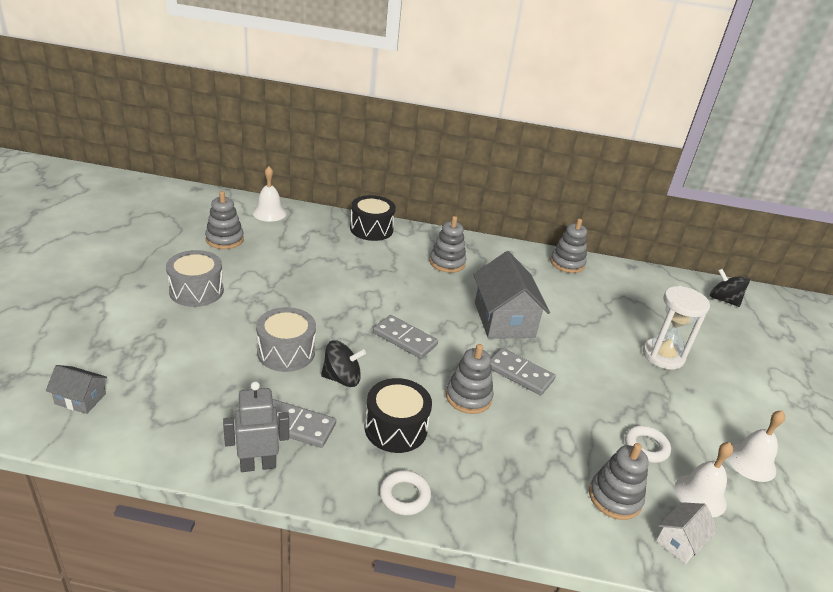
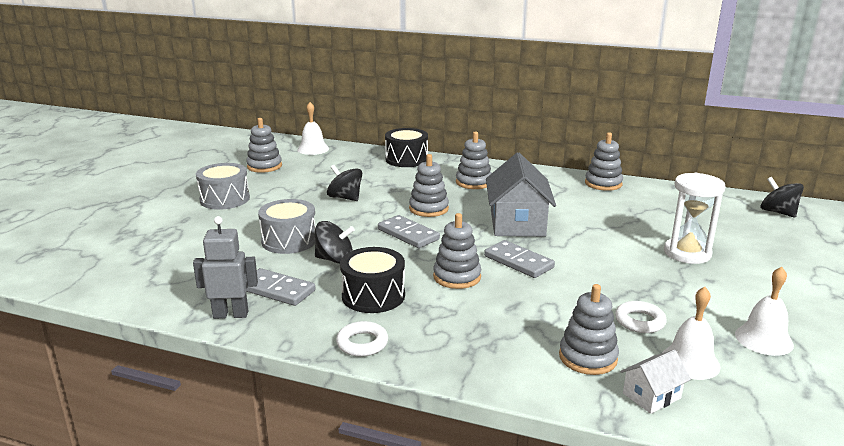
camera: 15 degrees right, 10 degrees down
grey house [46,365,107,414] -> none
none -> black spinning top [327,165,362,201]
none -> grey stacking toy [409,154,449,217]

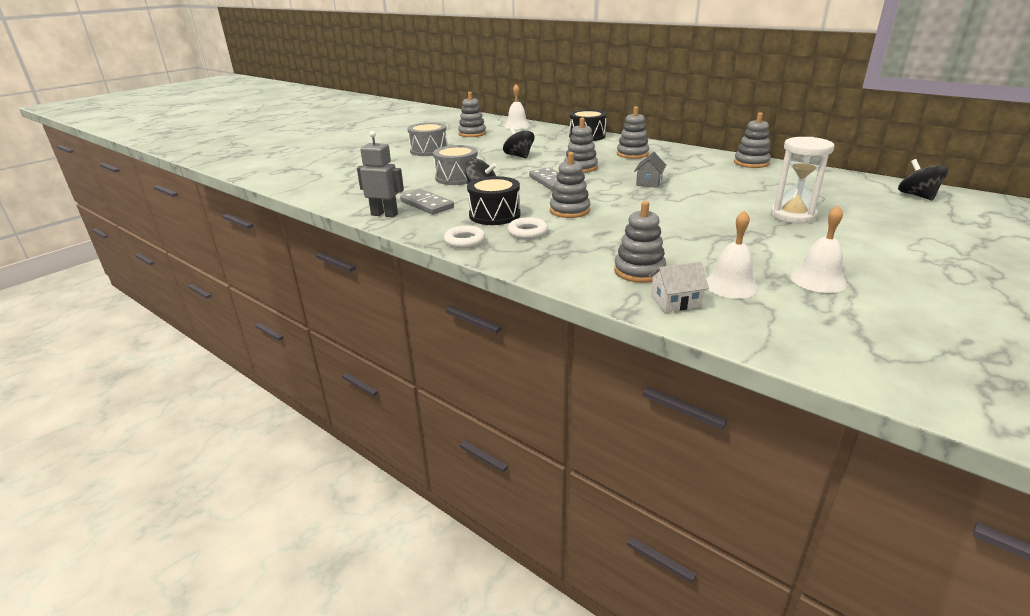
camera: 20 degrees right, 5 degrees up
grey domino [484,240,555,278] -> none
grey house [486,152,556,237] -> grey house [634,152,666,188], size x0.49
white ring [615,301,667,333] -> white ring moved to [507,217,548,239]

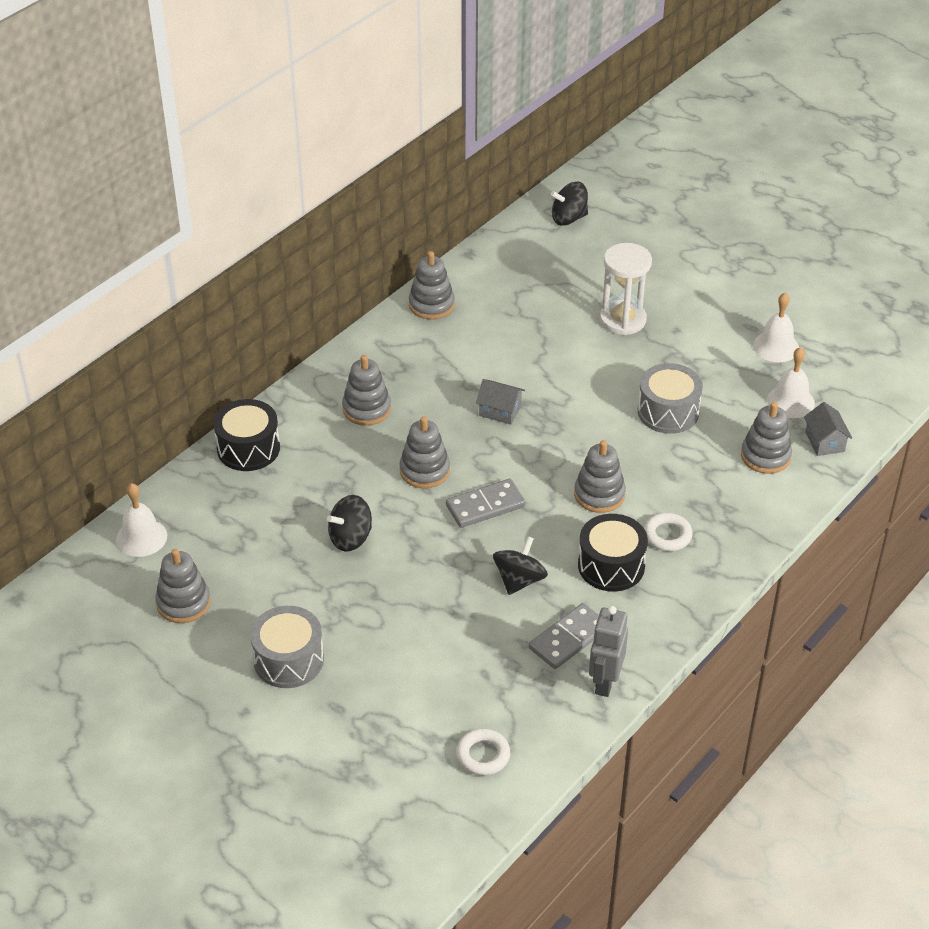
camera: 90 degrees left, 15 degrees up
grey drum [433,145,478,185] -> grey drum moved to [638,363,703,434]
white ring [444,225,485,248] -> white ring moved to [456,729,510,776]
white house [649,262,709,312] -> grey house [804,402,852,456]

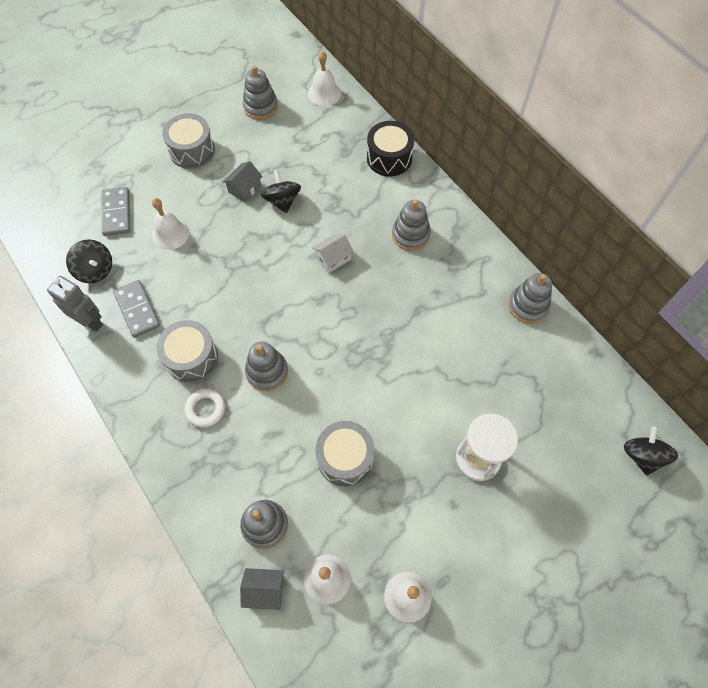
camera: 105 degrees right, 20 degrees up
grey stacking toy [399,416,450,488] -> white house [312,232,354,273]
grey domino [446,479,526,528] -> grey domino moved to [102,187,130,236]
white ring [456,729,510,776] -> none
grey house [476,379,525,424] -> grey house moved to [222,161,263,203]
black spinning top [493,536,548,595] -> black spinning top moved to [66,239,112,283]
black drum [578,514,648,592] -> grey drum [156,320,218,383]
none -> white bell [152,198,190,250]

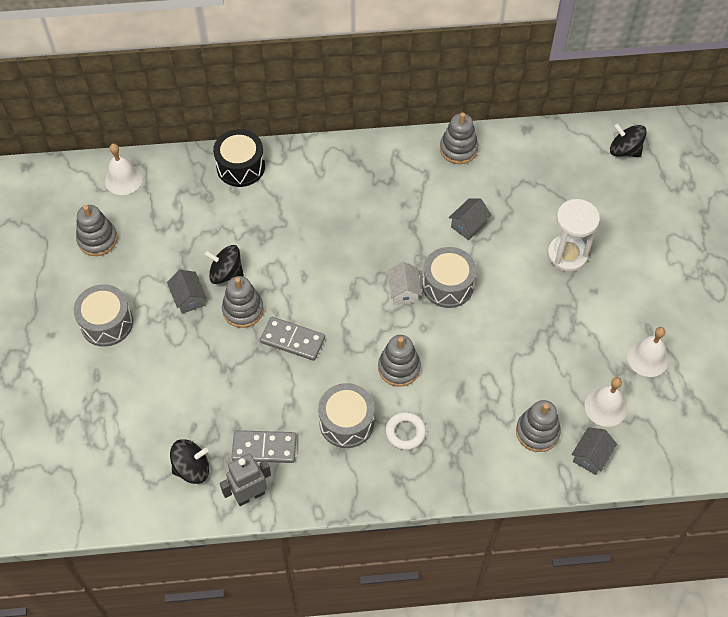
camera: 60 degrees left, 5 degrees down
grey domino [102,187,130,236] -> grey domino moved to [260,317,325,361]
white bell [152,198,190,250] -> none
white house [312,232,354,273] -> white house moved to [388,262,422,305]
grey drum [315,421,375,487] -> grey drum moved to [422,247,476,308]
grey stacking toy [392,199,431,251] -> grey stacking toy moved to [222,276,264,328]
none -> grey house [449,198,491,240]

